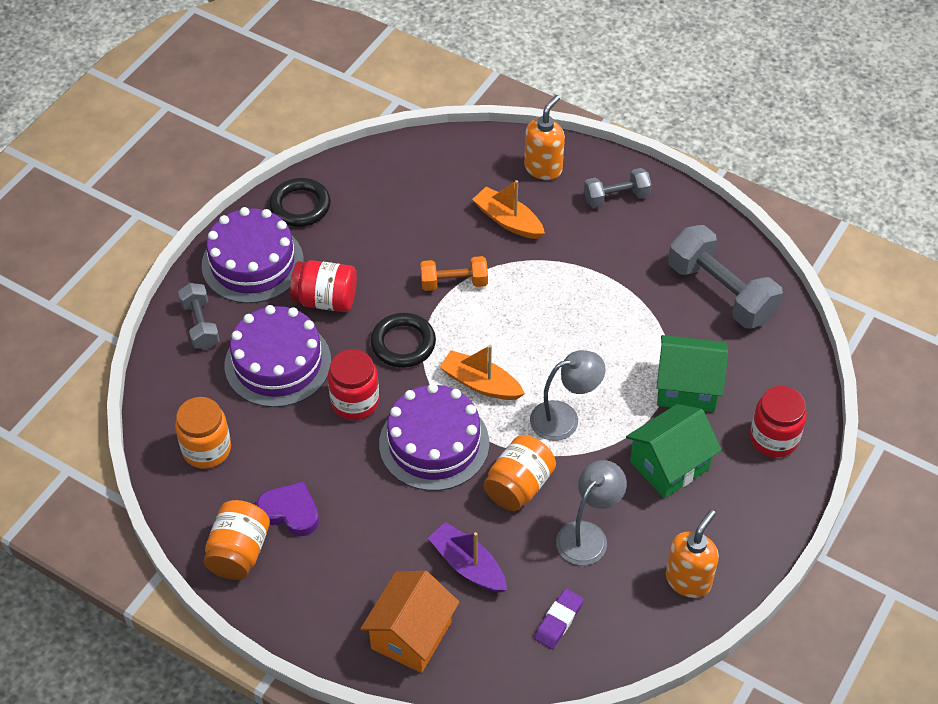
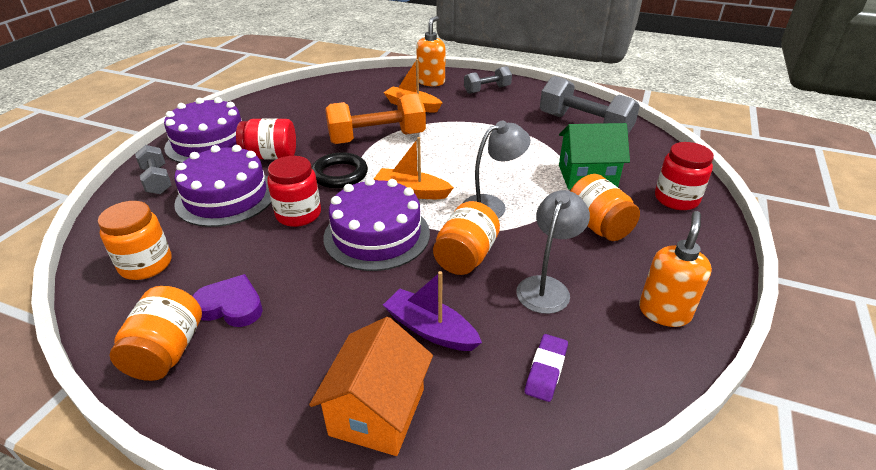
camera: 10 degrees left, 15 degrees down
black ring [269,178,331,227] -> none
orange dumbbell [420,256,488,291] -> orange dumbbell [325,93,426,144], size x1.75
green house [626,404,722,498] -> orange jar [570,174,640,241]

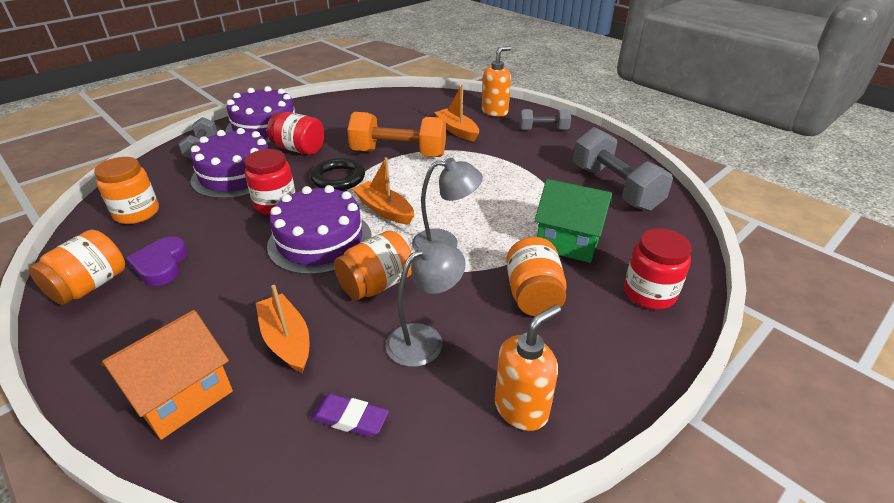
camera: 25 degrees right, 0 degrees up
purple heart [192,274,263,327] -> purple heart turned 135 degrees counterclockwise [126,237,187,286]
purple boat [383,271,482,351] -> orange boat [256,285,309,373]
purple eraser [525,334,568,402] -> purple eraser turned 60 degrees clockwise [311,394,389,437]

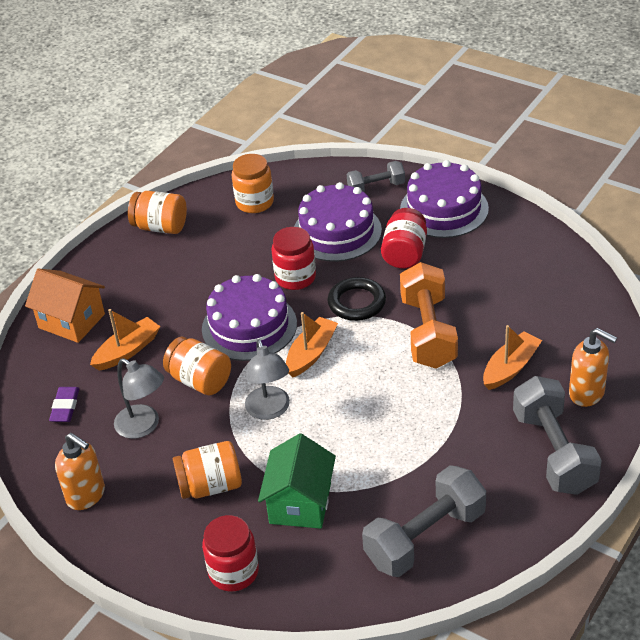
camera: 80 degrees right, 5 degrees up
purple heart [126,237,187,286] -> none
grey dumbbell [519,109,571,130] -> grey dumbbell [513,376,602,495], size x1.75

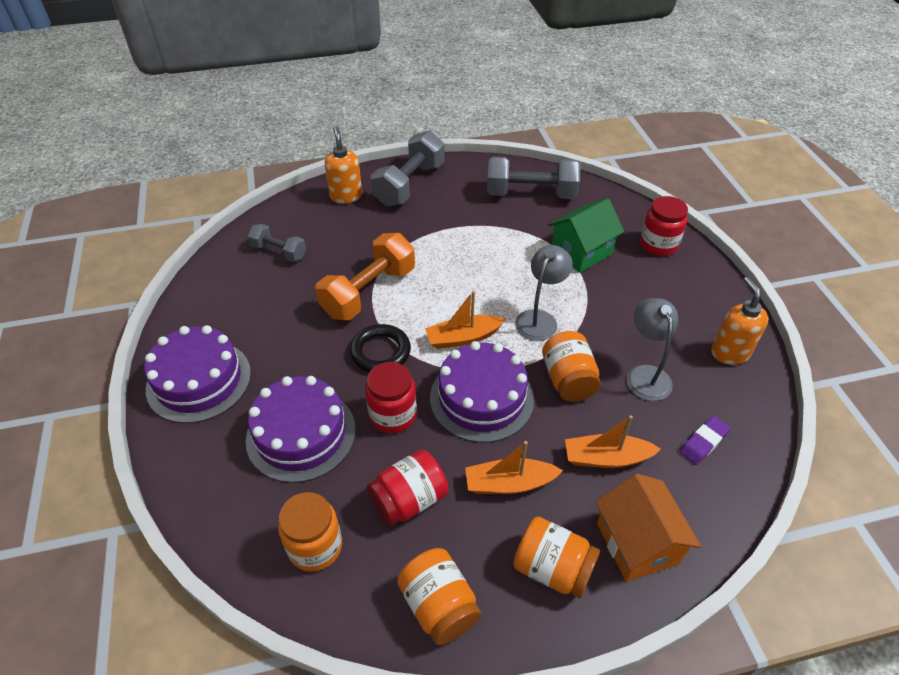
camera: 140 degrees left, 5 degrees up
orange jar [173,441,242,499] -> orange jar moved to [513,516,600,598]
grey dumbbell [347,161,405,192] -> grey dumbbell moved to [248,224,306,262]
red jar [381,208,427,269] -> red jar moved to [367,450,448,526]
orange boat [483,325,542,390] -> orange boat moved to [465,441,563,494]

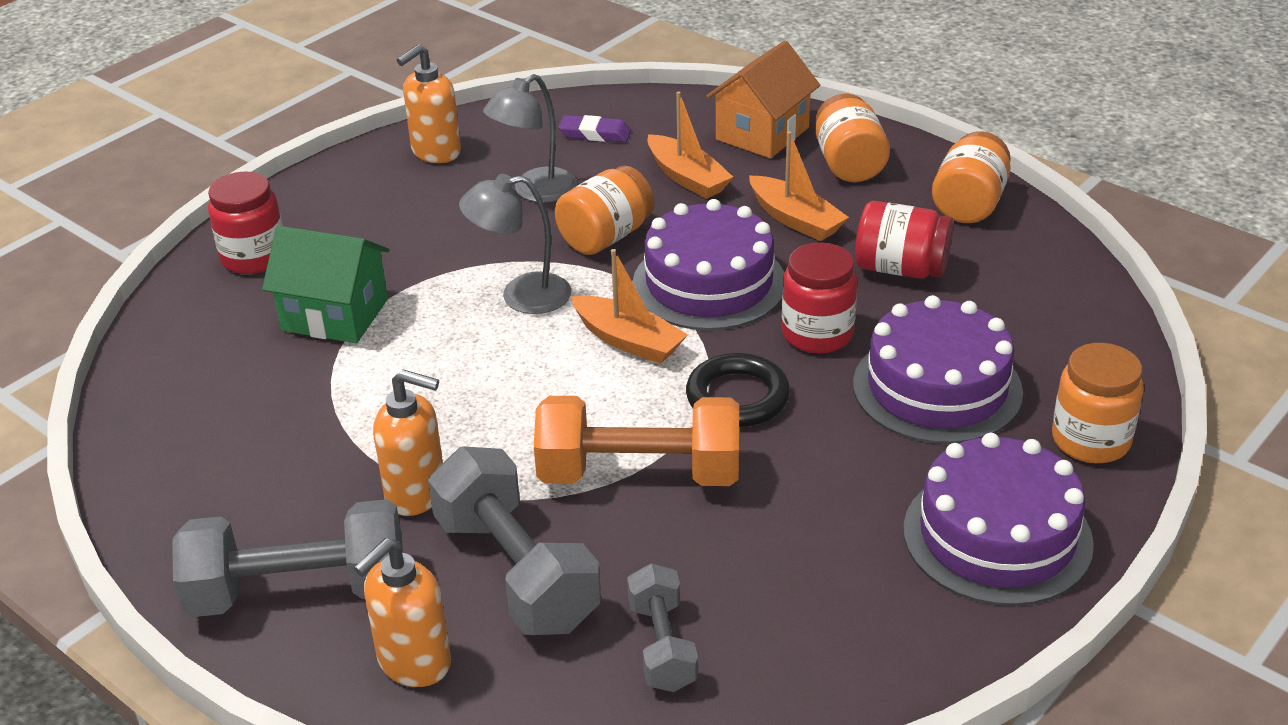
camera: 125 degrees left, 10 degrees down
orange jar [278,492,342,572] -> orange jar moved to [1052,343,1144,463]
grey dumbbell [487,157,581,199] -> grey dumbbell moved to [428,446,601,635]
none -> orange soap dispenser [373,369,443,516]

